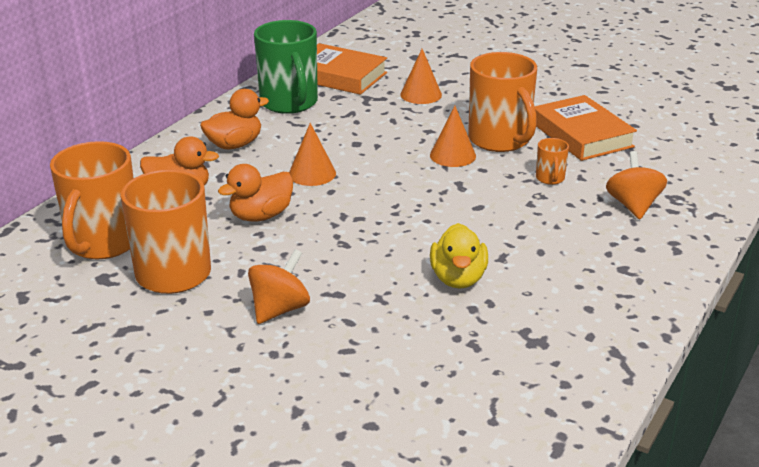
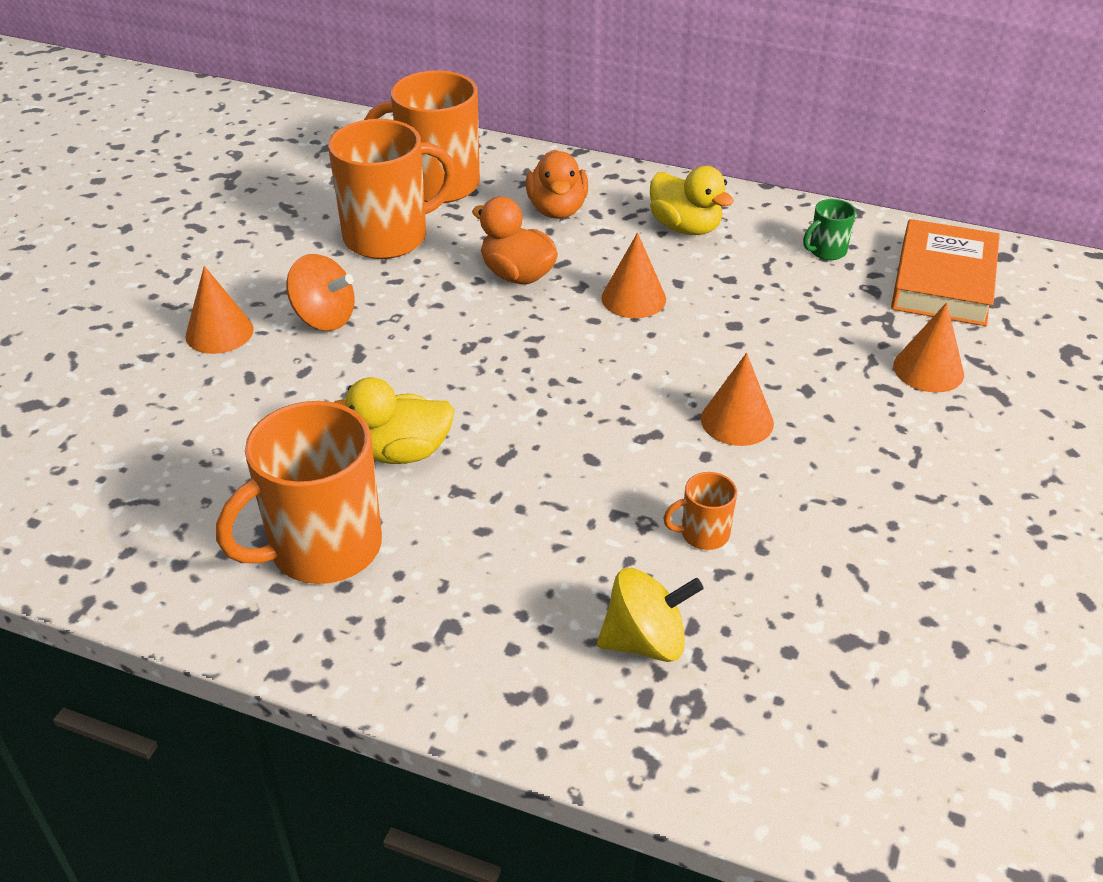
camera: 80 degrees right, 10 degrees up
orange duck [200,89,269,149] -> yellow duck [650,166,734,235]
green mug [254,20,318,114] -> green mug [803,199,856,260], size x0.44
orange mug [468,52,537,152] -> orange mug moved to [216,401,382,584]
orange book [534,95,637,161] -> none
orange spinning top [606,151,667,219] -> yellow spinning top [597,568,704,662]
none -> orange cone [185,266,254,354]

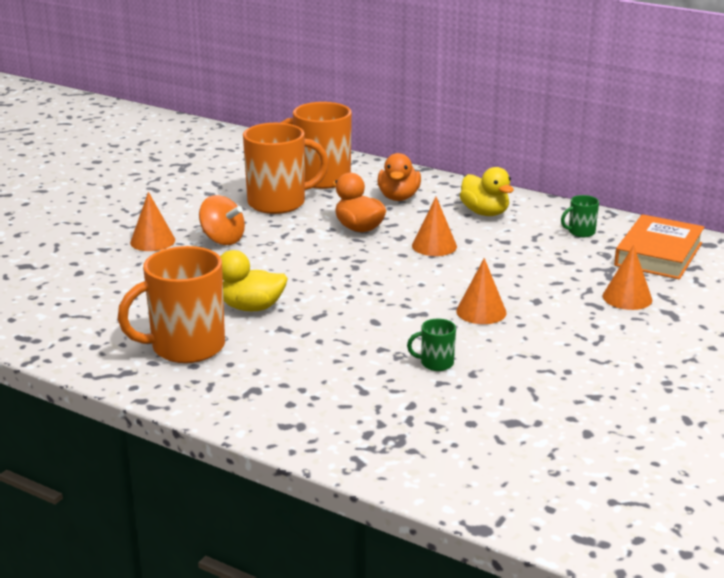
camera: 10 degrees right, 15 degrees down
yellow spinning top [597,568,704,662] -> none
orange mug [663,472,737,550] -> green mug [407,319,456,371]

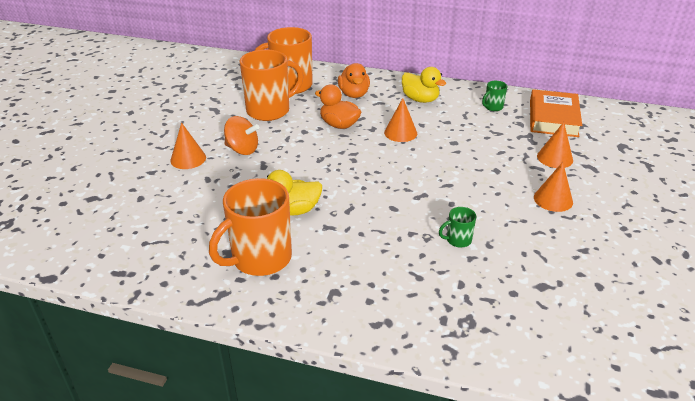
camera: 15 degrees left, 10 degrees up
orange cone [456,258,507,324] -> orange cone moved to [534,162,573,212]

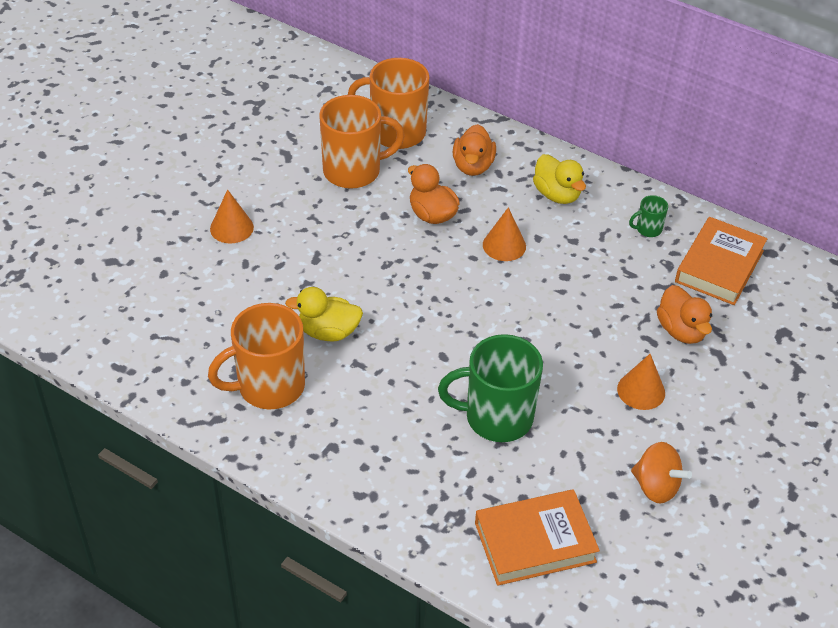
camera: 15 degrees right, 10 degrees up
orange spinning top [224,116,259,155] -> orange spinning top moved to [631,442,692,504]
green mug [439,207,476,248] -> green mug [438,334,543,442], size x2.27
orange cone [537,122,573,168] -> orange duck [657,285,712,344]
none -> orange book [475,489,600,586]

